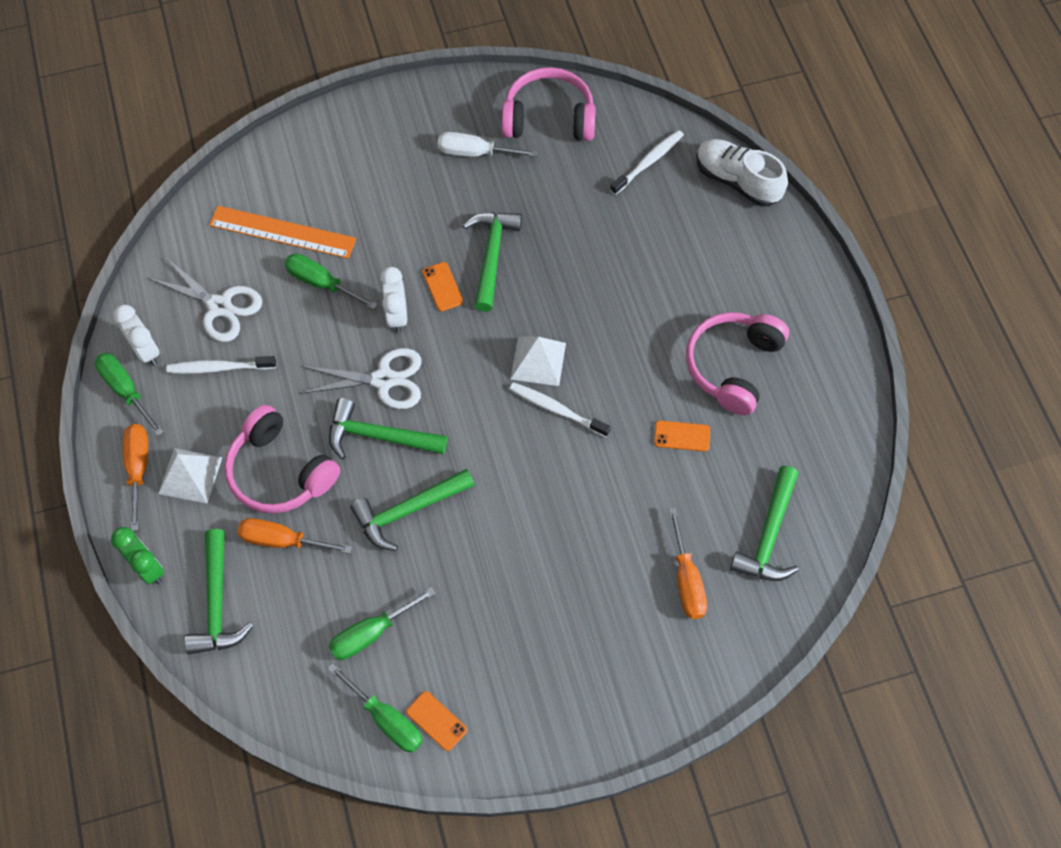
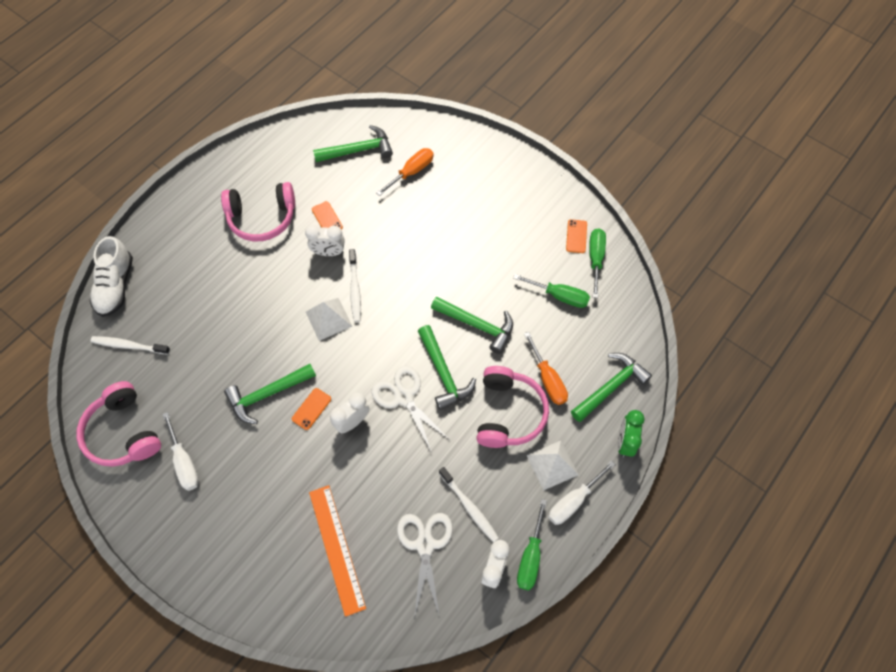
camera: 125 degrees left, 0 degrees up
orange screwdriver [123,424,148,531] -> white screwdriver [548,461,616,525]
green screwdriver [285,254,378,310] -> none
none -> white clock [305,225,345,256]

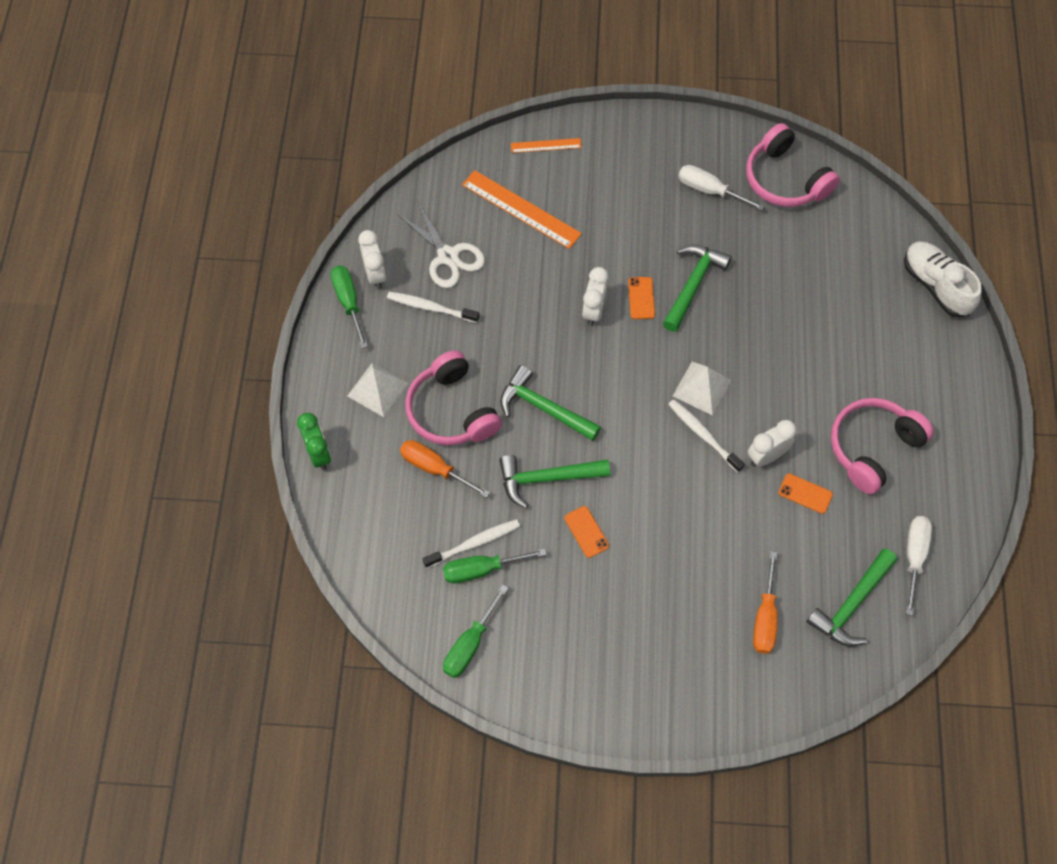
camera: 145 degrees right, 0 degrees up
pink headphones [76,381,161,467] -> pink headphones turned 150 degrees counterclockwise [746,123,840,207]
white toothbrush [91,336,170,355] -> white toothbrush moved to [422,519,520,568]
white scissors [372,366,451,453] -> none
white screwdriver [548,461,616,525] -> white screwdriver moved to [906,516,932,616]
orange phone [566,219,587,253] -> orange phone moved to [564,506,609,558]
green hammer [571,353,652,422] -> none
green screwdriver [589,228,606,298] -> green screwdriver turned 60 degrees clockwise [443,585,508,678]
none -> orange ruler [511,138,582,153]

